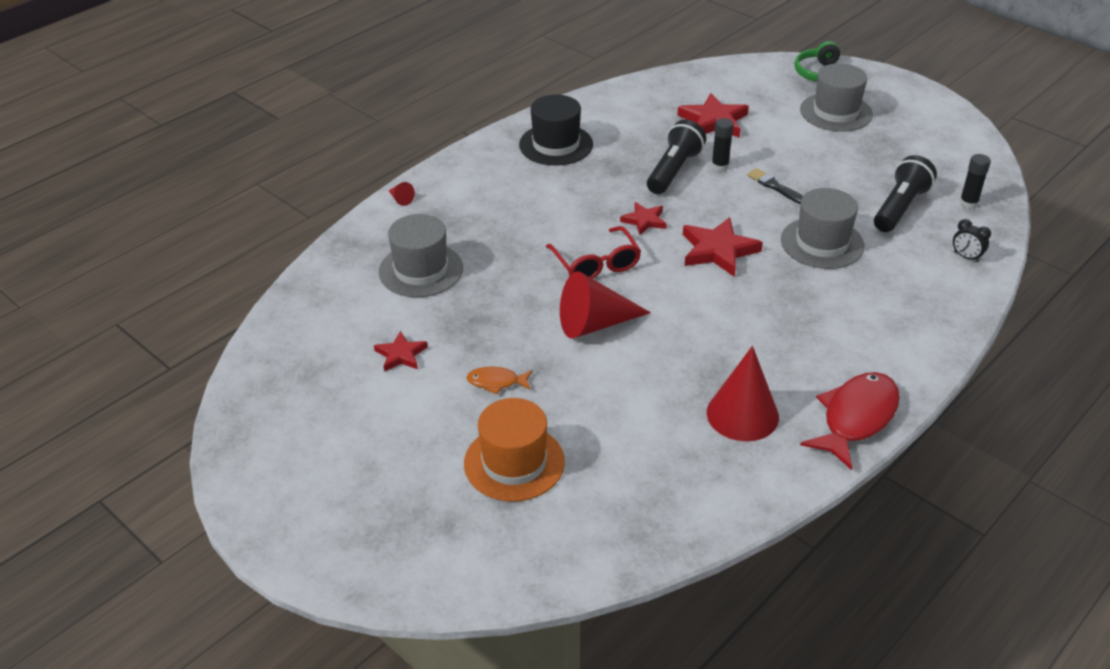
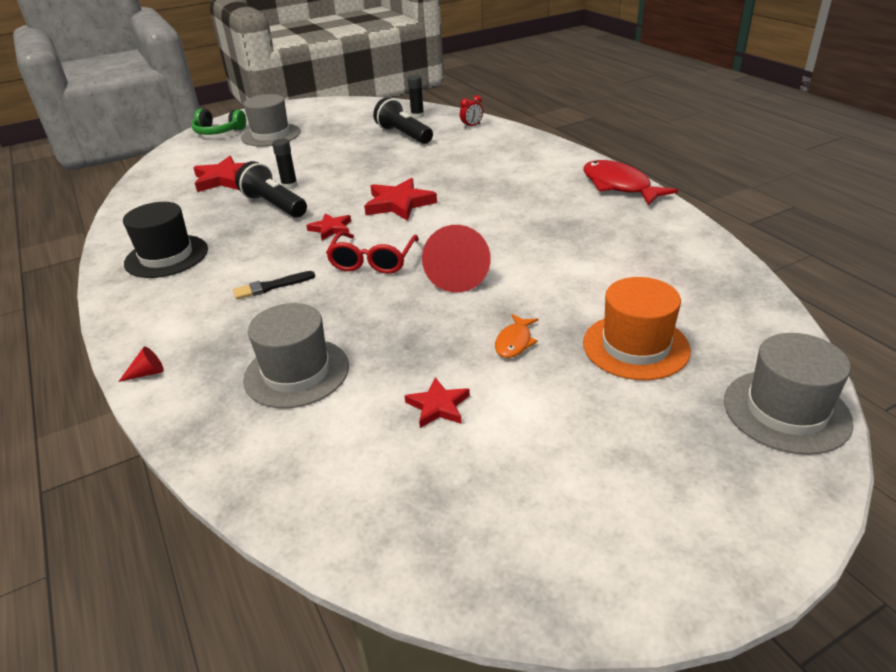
camera: 70 degrees left, 5 degrees down
red glasses [546,226,641,279] -> red glasses turned 105 degrees clockwise [326,231,419,274]
red cone [707,346,779,441] -> none
black brush [747,168,803,204] -> black brush moved to [233,271,315,299]
grey hat [781,188,865,269] -> grey hat moved to [724,333,854,455]
black clock [953,219,991,262] -> red clock [460,95,483,128]

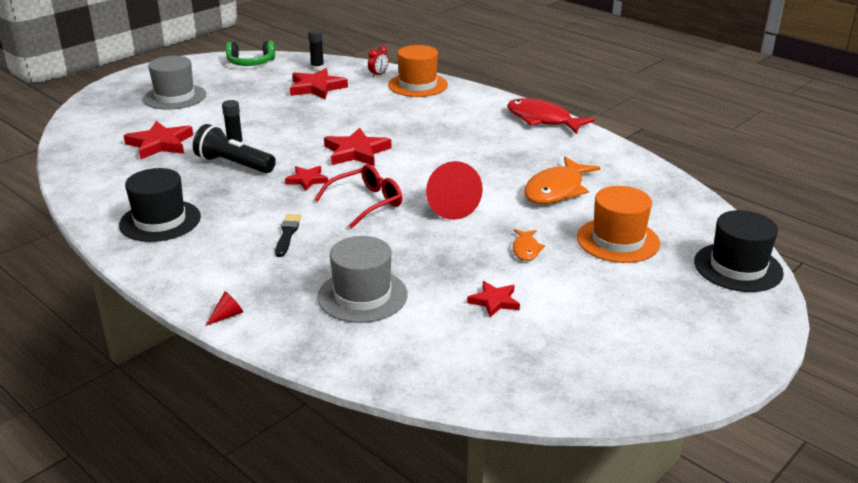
camera: 20 degrees left, 5 degrees down
green headphones [191,109,246,135] -> green headphones moved to [226,41,275,66]
black brush [233,271,315,299] -> black brush turned 135 degrees clockwise [275,214,301,257]
red glasses [326,231,419,274] -> red glasses turned 120 degrees counterclockwise [314,164,402,229]
black flashlight [373,97,433,144] -> red star [290,68,348,100]
grey hat [724,333,854,455] -> black hat [694,210,784,292]
none -> orange hat [388,45,448,97]
none -> orange fish [524,156,600,204]

